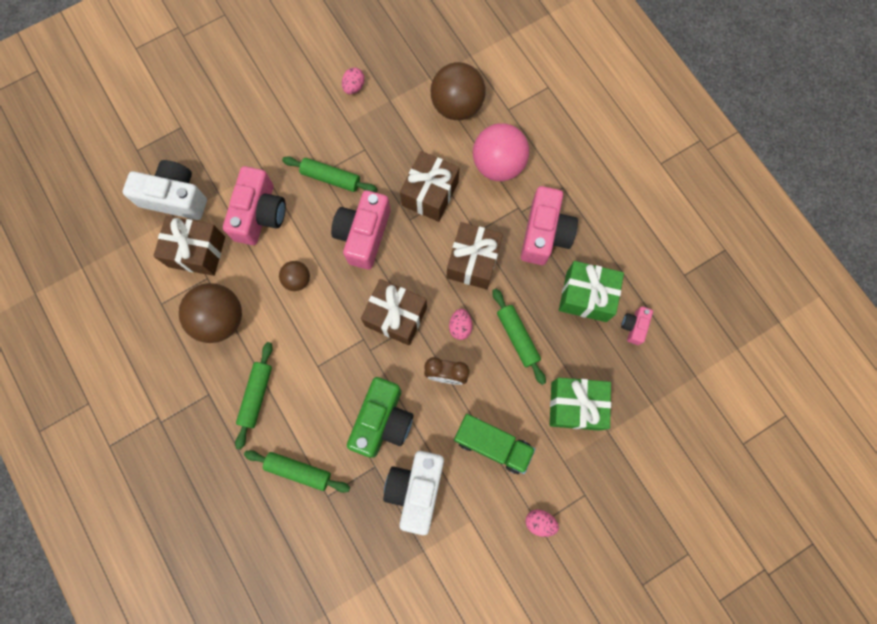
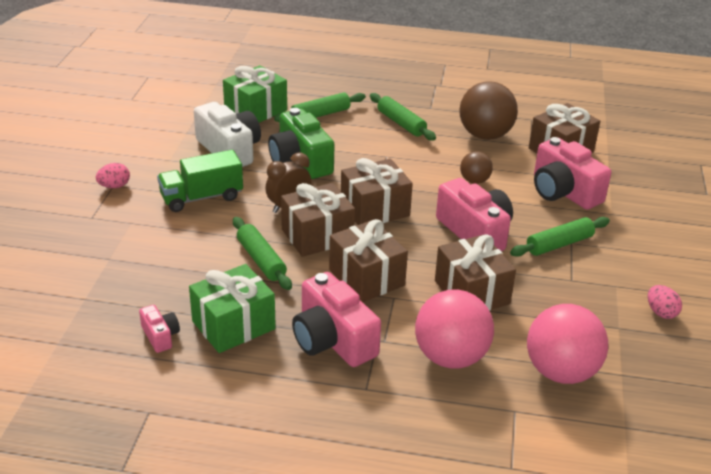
camera: 130 degrees right, 40 degrees down
white camera [123,160,207,220] -> none
brown ball [431,62,486,120] -> pink ball [527,304,608,384]
pink egg [449,309,472,340] -> brown gift [281,183,355,257]
green rolling pin [493,289,546,385] -> green rolling pin turned 45 degrees clockwise [233,217,292,290]
green gift [550,377,611,431] -> green gift moved to [223,65,287,123]

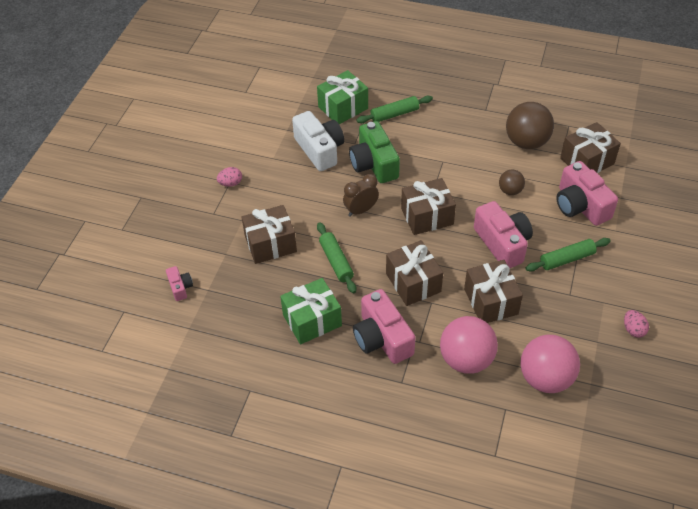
camera: 10 degrees right, 15 degrees up
pink camera [139,305,180,353] -> pink camera moved to [166,266,193,301]
green truck [157,150,243,212] -> none
brown gift [281,183,355,257] -> brown gift moved to [242,205,297,264]
green rolling pin [370,93,436,141] -> none

